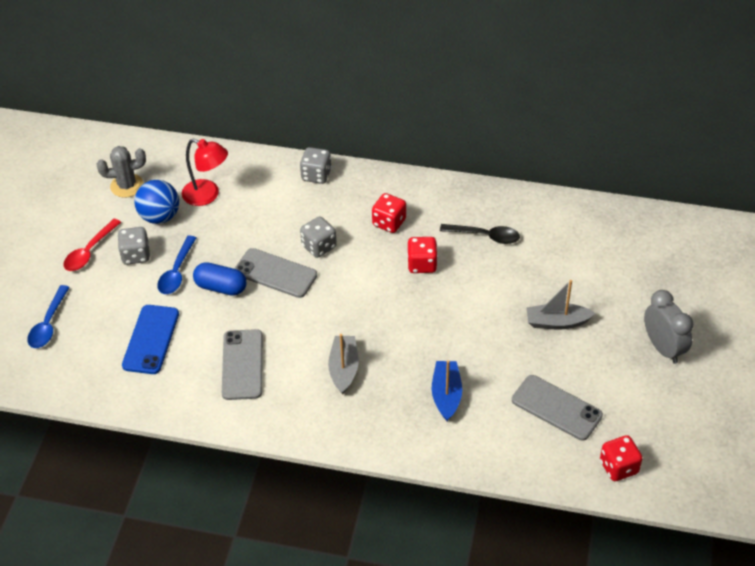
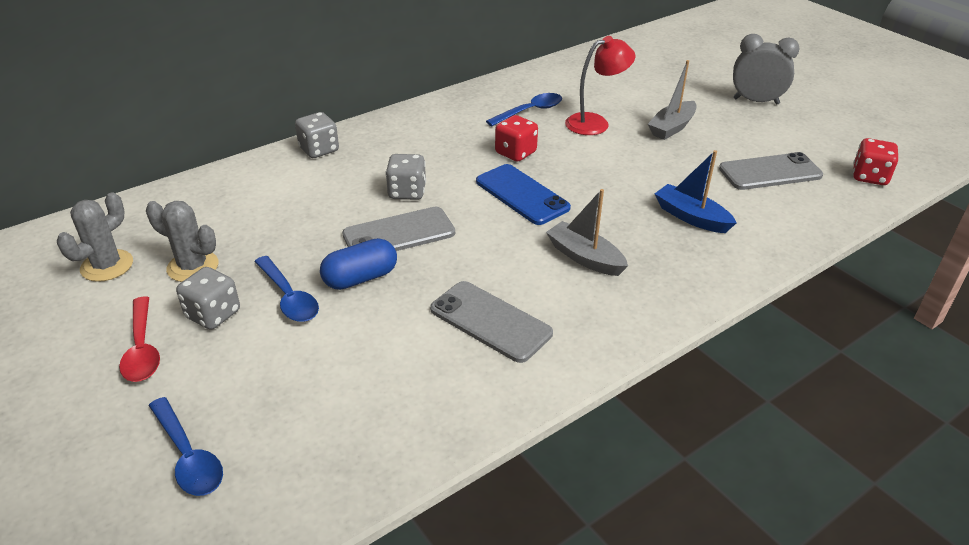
camera: 50 degrees left, 10 degrees down
blue phone [122,305,179,374] -> blue phone moved to [476,164,571,225]
blue ball [134,180,179,224] -> grey cactus [146,201,218,282]
red lamp [182,138,228,206] -> red lamp moved to [565,36,635,135]
red dice [372,193,406,233] -> none
black spoon [440,224,520,244] -> blue spoon [486,93,562,126]

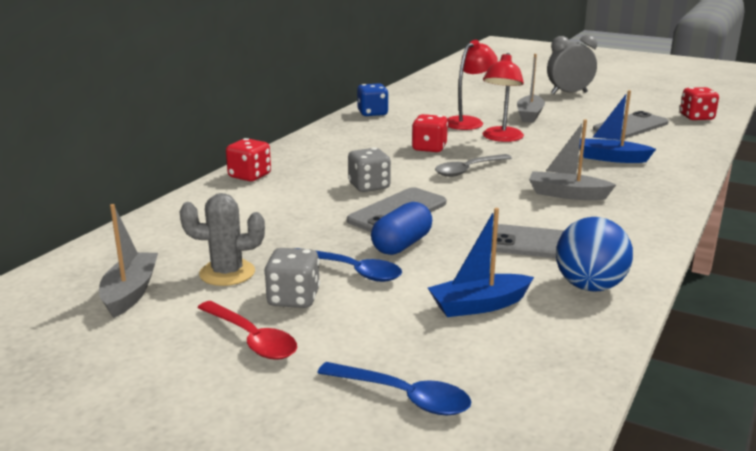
camera: 25 degrees left, 15 degrees down
grey cactus [57,192,133,282] -> grey boat [99,204,158,318]
grey dice [295,112,339,158] -> red dice [226,138,271,181]
blue phone [476,164,571,225] -> grey spoon [435,154,512,177]
blue spoon [486,93,562,126] -> none
none -> blue dice [357,83,389,117]
none -> blue boat [428,208,534,317]
none -> red lamp [483,53,524,142]
none -> blue ball [556,217,633,292]

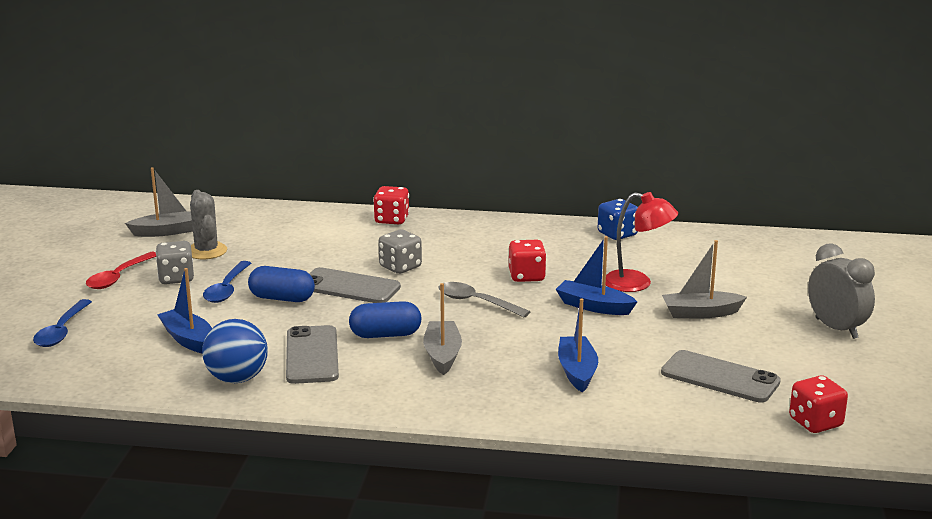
camera: 70 degrees right, 0 degrees up
red lamp [483,53,524,142] -> blue boat [555,236,637,315]
none -> blue capsule [349,301,421,338]

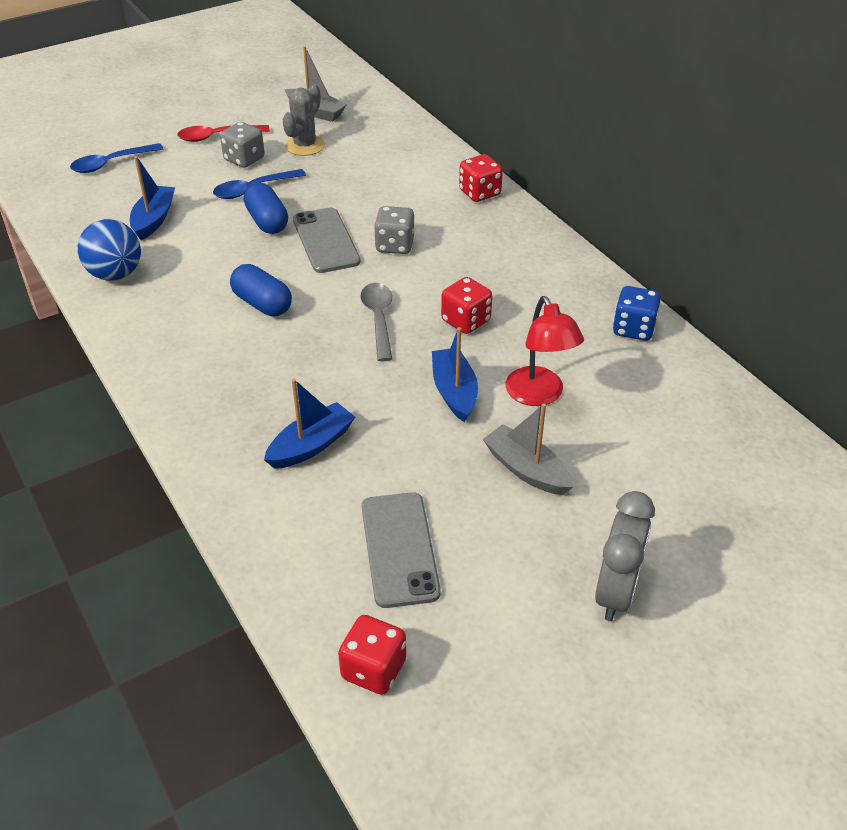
camera: 50 degrees right, 20 degrees up
grey phone [286,325,339,384] -> none
grey boat [423,283,462,375] -> none

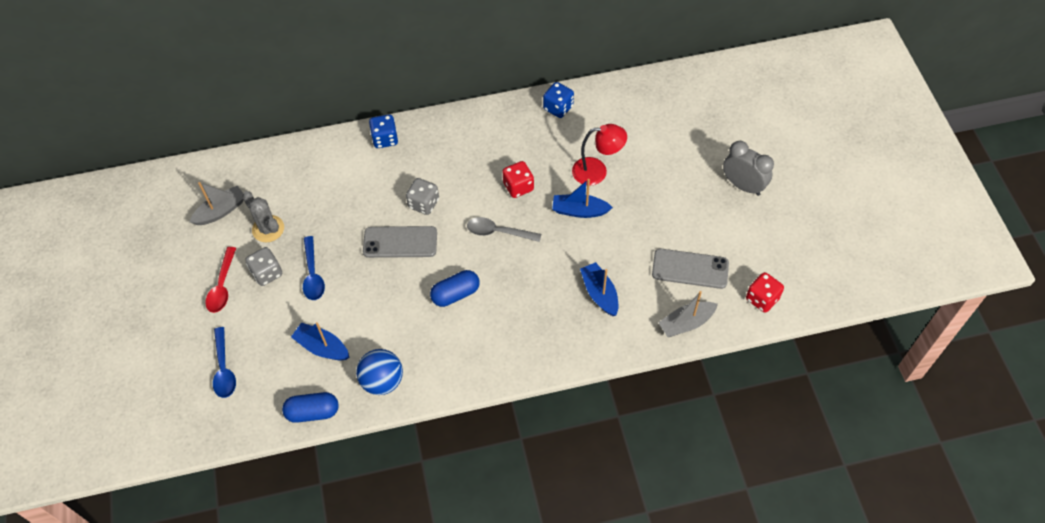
camera: 70 degrees left, 15 degrees up
blue capsule [244,183,288,234] -> blue capsule moved to [282,392,339,423]
red dice [459,154,503,202] -> blue dice [369,115,398,148]
grey boat [483,403,573,495] -> grey boat moved to [658,291,718,337]

